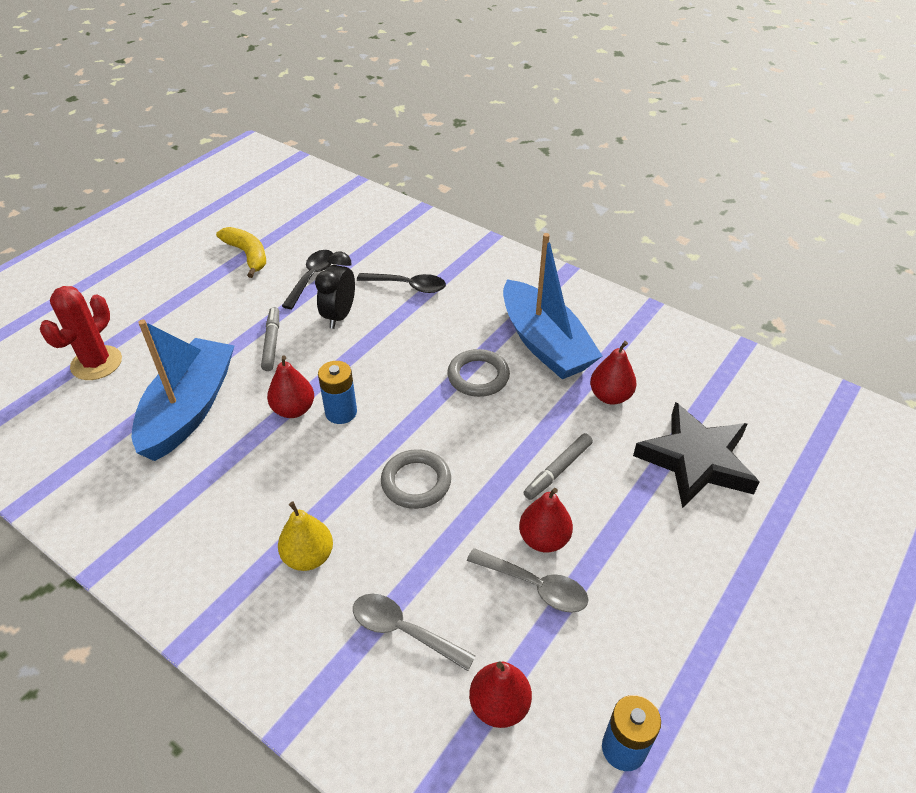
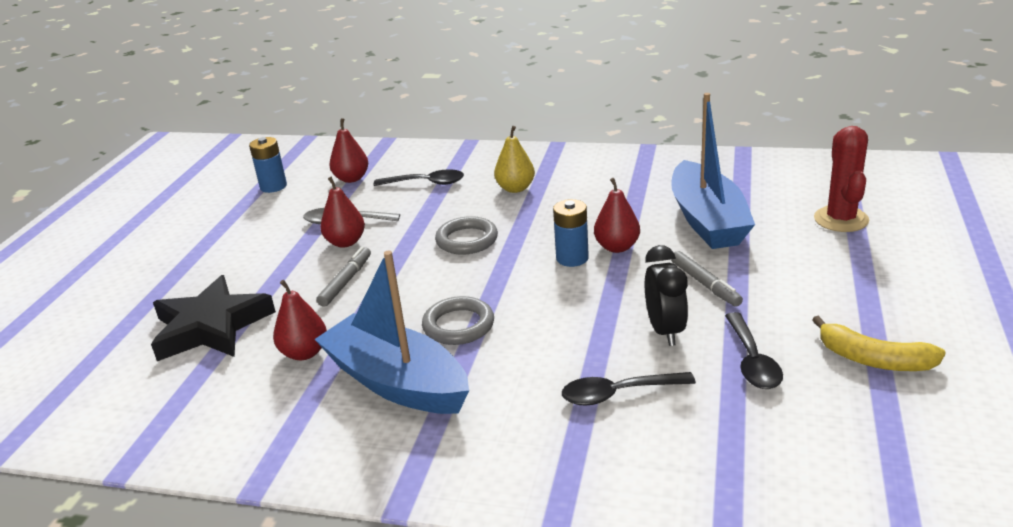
camera: 160 degrees right, 15 degrees down
grey spoon [353,594,476,671] -> black spoon [374,169,464,186]

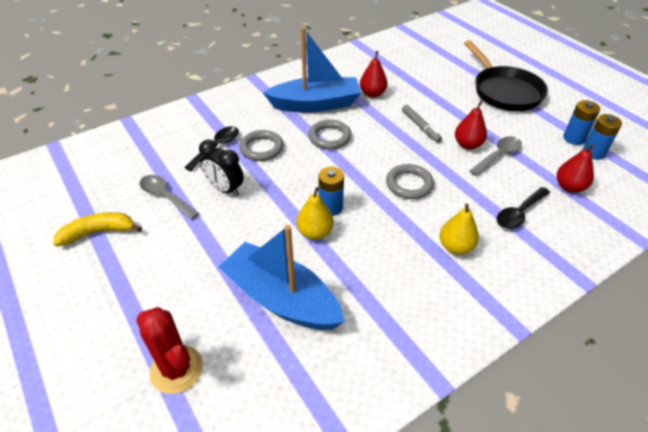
camera: 130 degrees right, 15 degrees up
black star [151,275,276,361] -> none
red pear [594,178,640,253] -> yellow pear [297,187,334,240]
grey marker [671,251,743,307] -> none
black spoon [725,312,783,389] -> grey spoon [140,175,199,220]
none -> grey ring [239,130,284,161]
none -> black pan [464,40,548,111]
none -> blue battery [563,100,600,145]

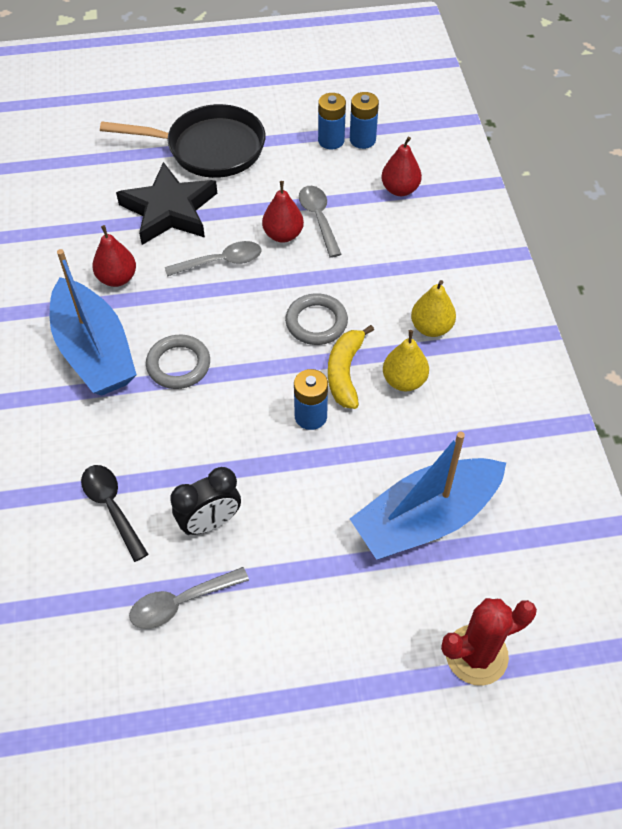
camera: 65 degrees left, 10 degrees up
yellow banana [53,212,142,246] -> yellow banana moved to [328,325,374,409]
grey ring [239,130,284,161] -> none
blue boat [263,27,361,112] -> blue boat turned 135 degrees clockwise [50,249,137,395]
yellow pear [297,187,334,240] -> yellow pear moved to [383,330,429,391]
grey marker [402,105,442,143] -> grey spoon [165,241,262,277]
black spoon [497,187,550,229] -> none
none -> black star [116,162,217,245]

